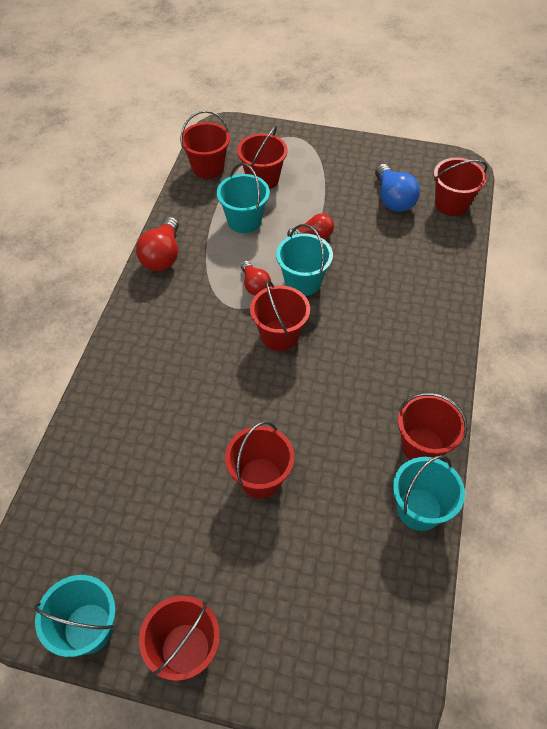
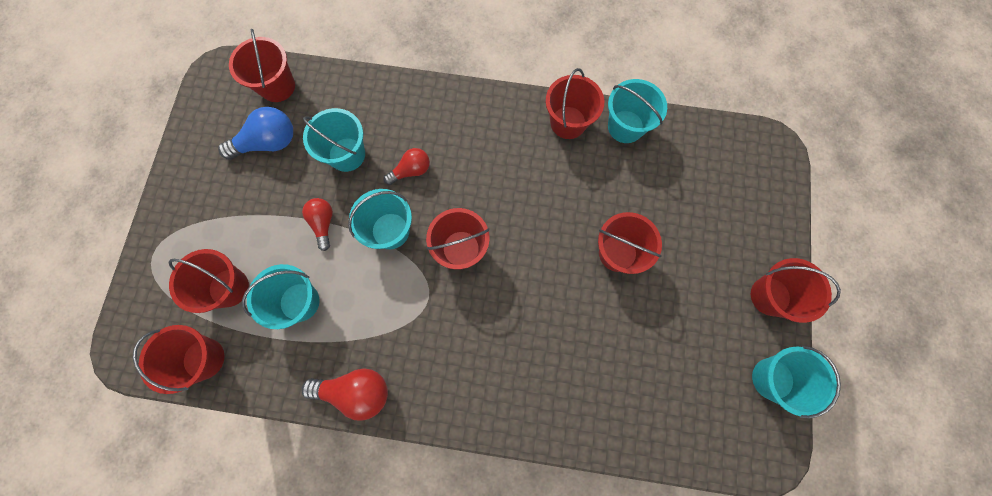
camera: 95 degrees left, 20 degrees up
red light bulb [241,261,271,295] -> red light bulb moved to [384,148,430,185]
none -> turquoise bucket [303,108,365,172]

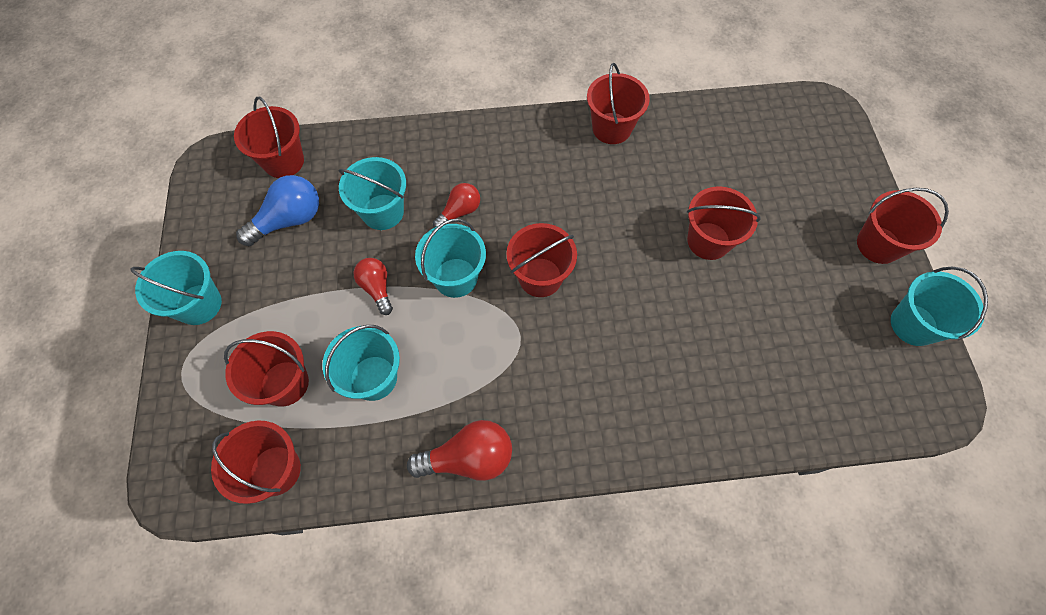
camera: 15 degrees left, 10 degrees down
turquoise bucket [608,79,667,143] -> turquoise bucket moved to [130,251,222,325]

